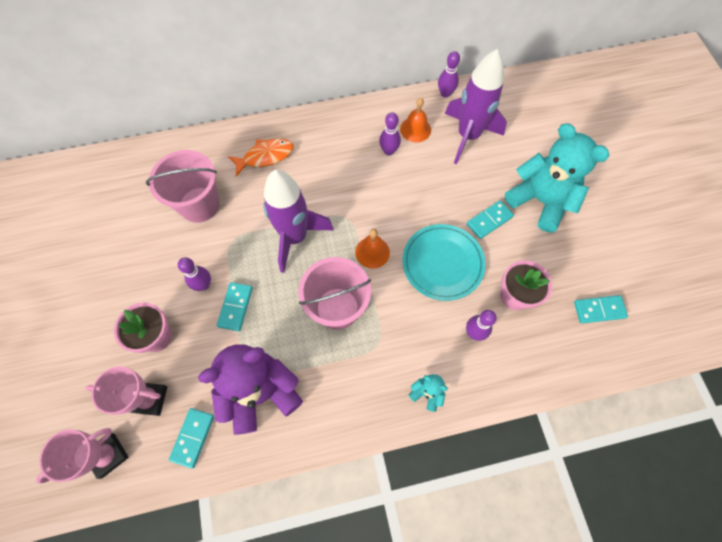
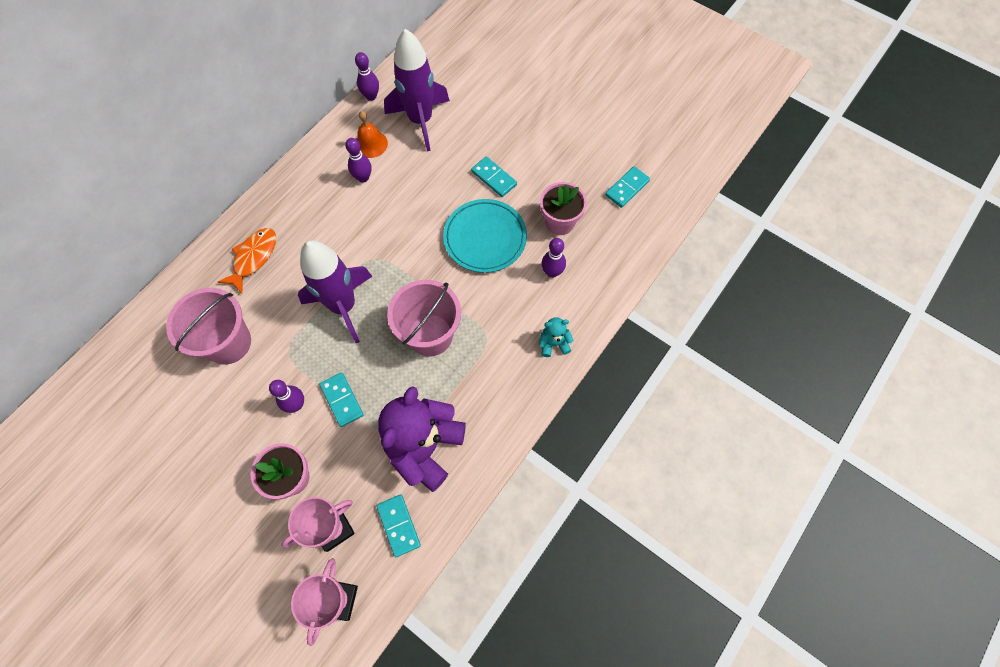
camera: 40 degrees left, 0 degrees up
orange bell [355,229,390,269] -> none
turquoise domino [467,200,514,239] -> turquoise domino turned 60 degrees counterclockwise [471,156,517,197]
turquoise teddy bear [505,123,609,233] -> none

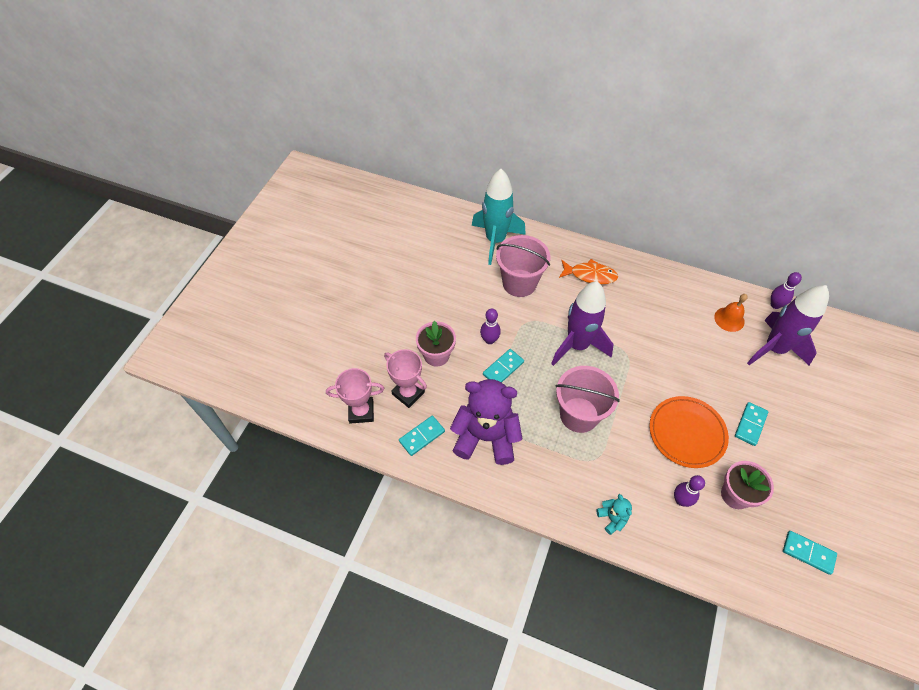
camera: 75 degrees right, 10 degrees down
purple bowling pin [345,138,372,183] -> none
turquoise plate [443,199,527,273] -> orange plate [649,396,729,468]
none -> turquoise rocket [472,169,526,265]

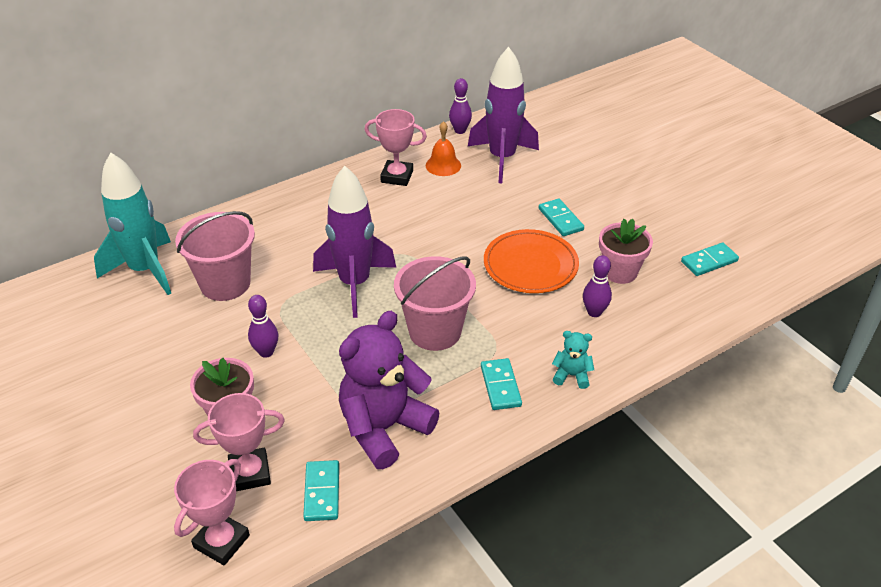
camera: 55 degrees left, 15 degrees down
turquoise domino [483,349,524,383] -> turquoise domino moved to [481,358,522,410]
orange fish [559,259,618,284] -> none
none -> pink trophy [364,109,427,186]

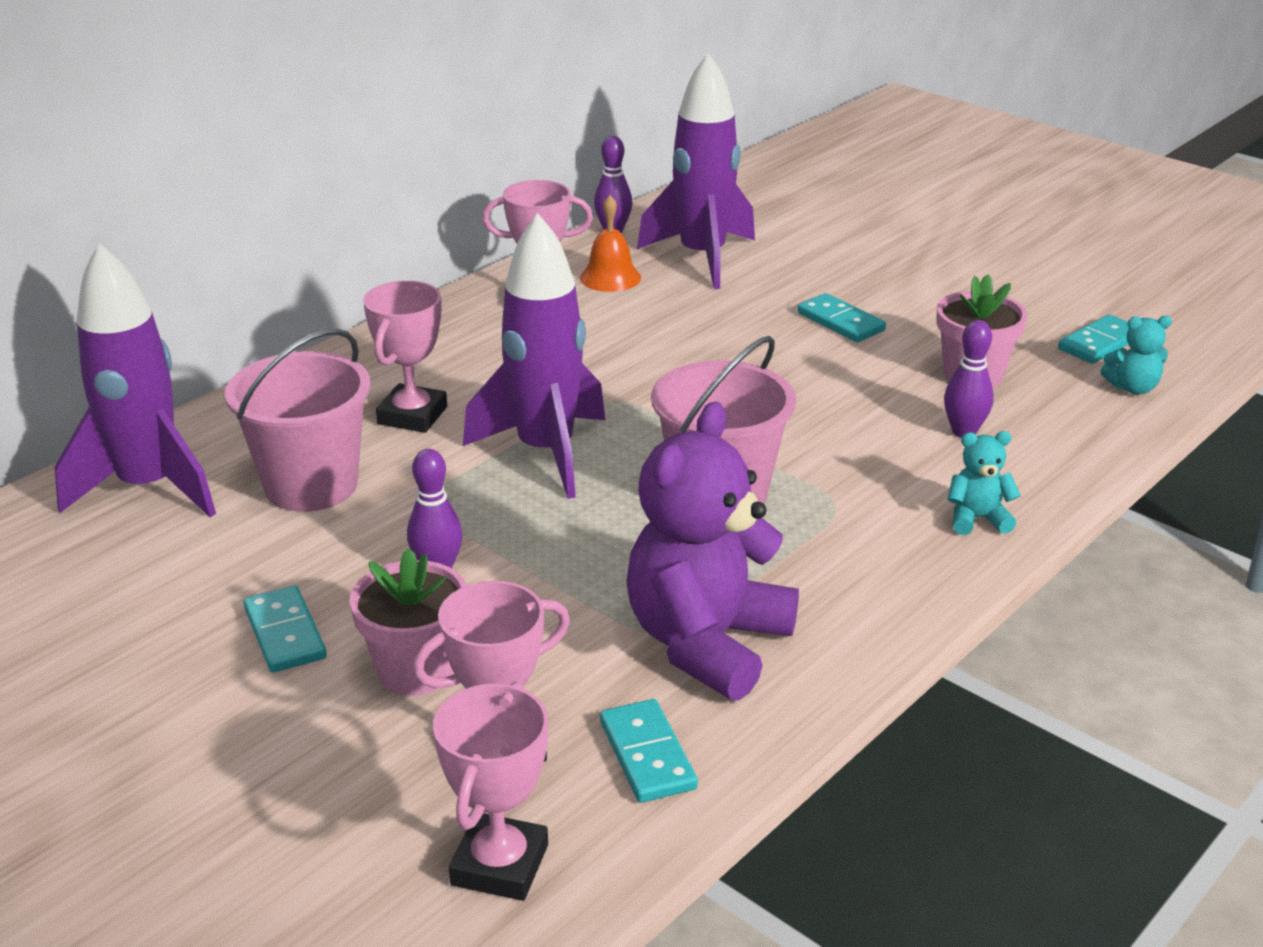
camera: 15 degrees left, 10 degrees down
turquoise rocket [94,153,171,295] -> purple rocket [55,243,216,517]
turquoise domino [481,358,522,410] -> turquoise domino moved to [244,585,327,673]
orange plate [484,229,579,293] -> none
none -> pink trophy [363,281,447,433]
none -> turquoise teddy bear [1100,316,1172,394]

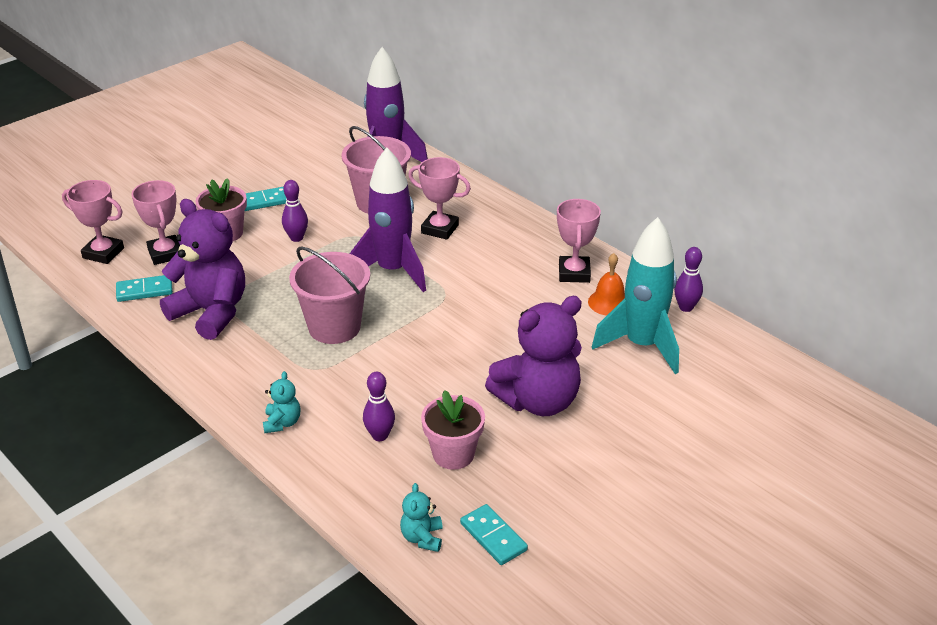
camera: 95 degrees right, 5 degrees up
purple rocket [637,53,755,289] -> turquoise rocket [592,217,679,374]
turquoise domino [798,293,886,342] -> purple teddy bear [485,296,582,416]

